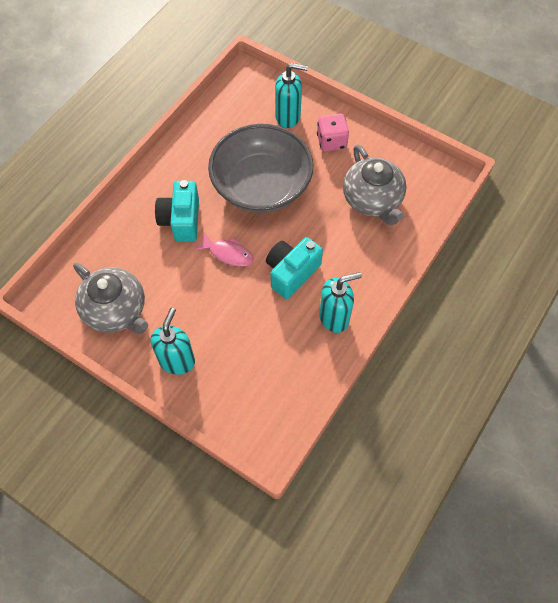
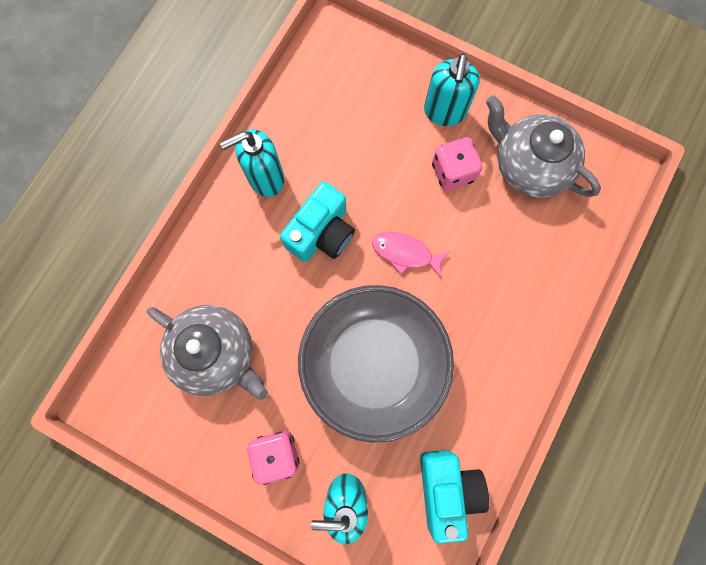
camera: 175 degrees right, 15 degrees up
turquoise camera [155,180,199,242] -> turquoise camera moved to [420,450,489,544]
grey teapot [343,144,406,225] -> grey teapot turned 150 degrees clockwise [147,305,268,400]
none -> pink dice [432,137,482,191]

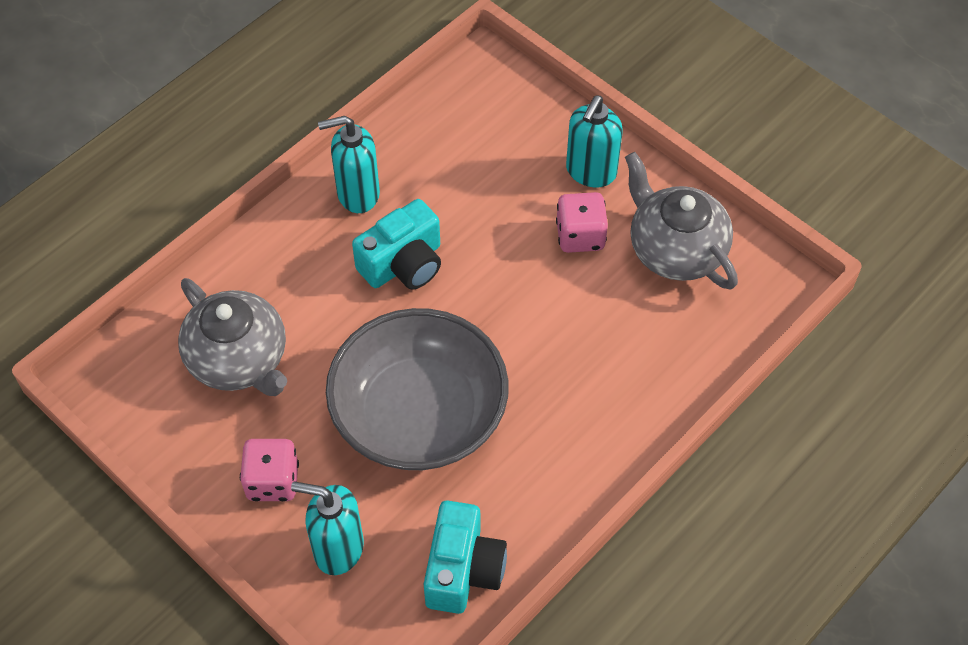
camera: 15 degrees right, 20 degrees down
pink fish [372,232,449,278] -> none

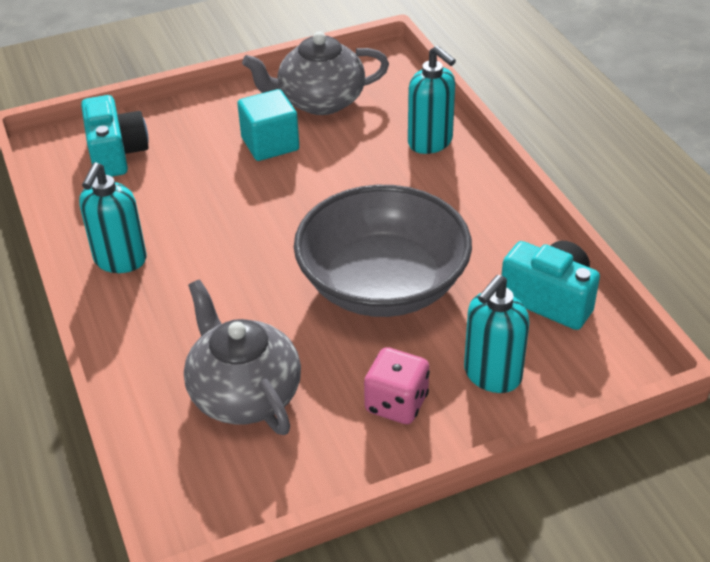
camera: 65 degrees left, 15 degrees down
grey teapot [178,278,287,396] -> grey teapot turned 105 degrees counterclockwise [184,279,301,435]
turquoise camera [352,199,441,290] -> turquoise camera moved to [81,95,149,177]
pink dice [556,192,608,253] -> turquoise cube [237,89,299,161]
turquoise soap dispenser [566,96,623,187] -> turquoise soap dispenser moved to [408,46,456,154]

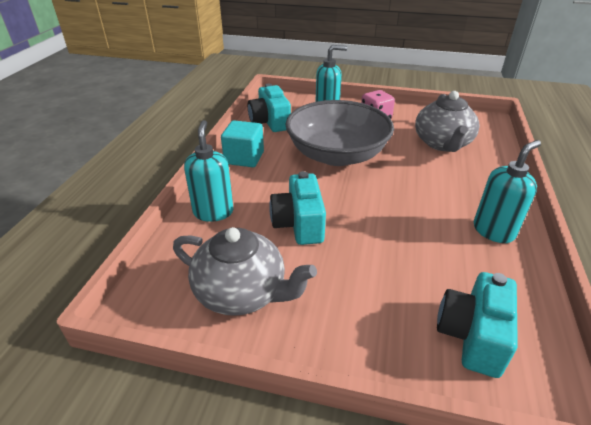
camera: 145 degrees left, 5 degrees down
turquoise cube [237,89,299,161] -> turquoise cube moved to [221,120,264,167]
none -> turquoise camera [269,171,326,245]

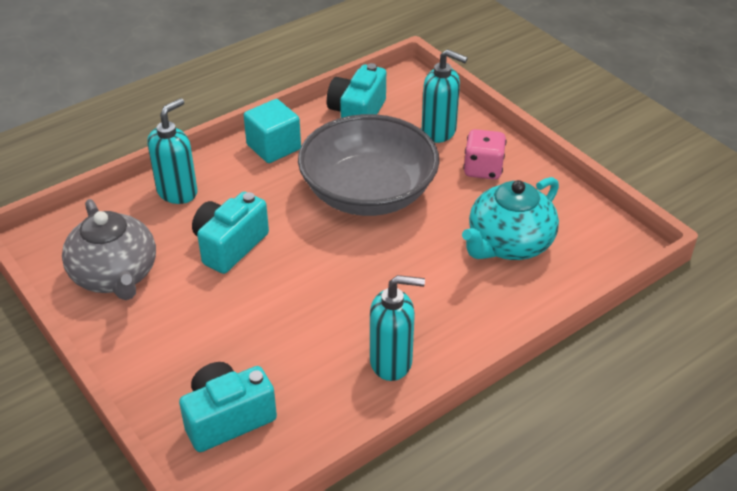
camera: 40 degrees right, 5 degrees up
grey teapot [415,91,480,152] -> turquoise teapot [462,177,559,260]

